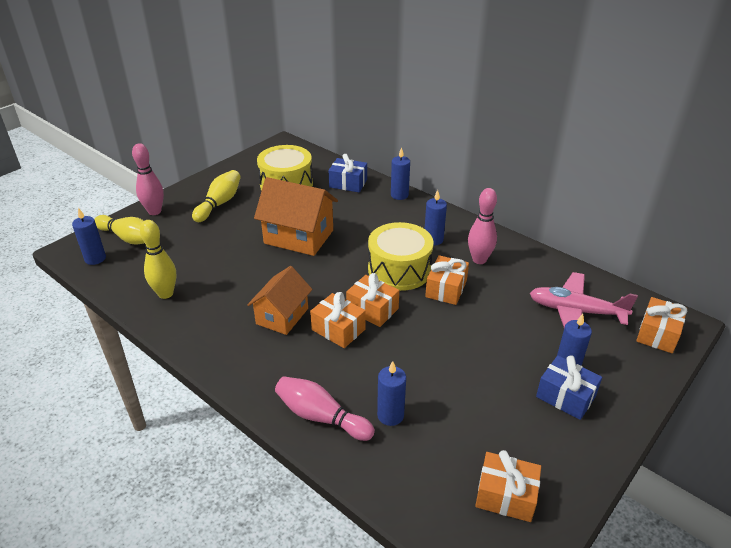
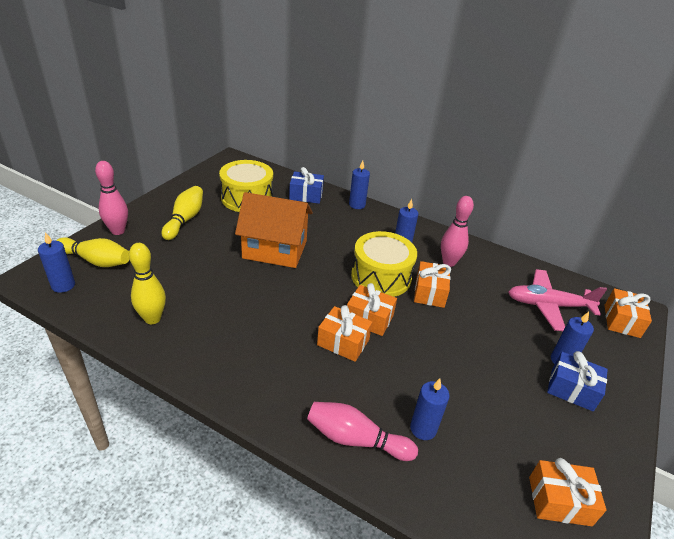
camera: 15 degrees left, 0 degrees up
orange house [247,266,312,335] -> none

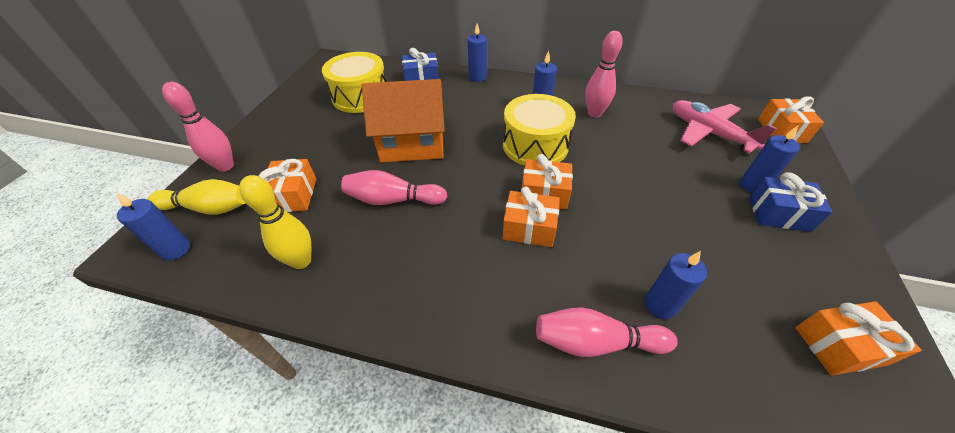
camera: 10 degrees left, 10 degrees up
yellow bowling pin [162,186,203,240] -> none
orange gift [414,261,451,308] -> orange gift moved to [259,159,316,212]
pink plane [508,269,607,331] -> pink plane turned 60 degrees clockwise [673,100,777,154]
none -> pink bowling pin [341,170,447,205]

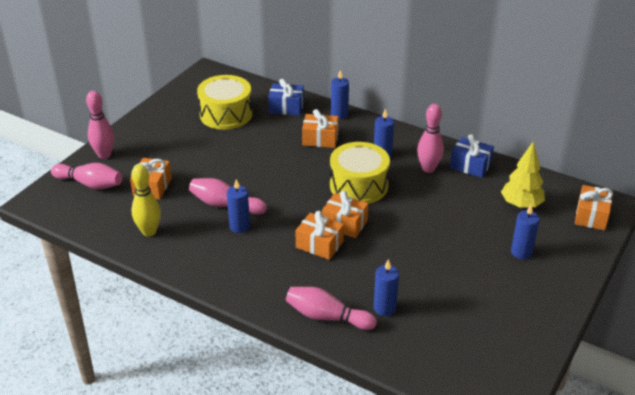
camera: 15 degrees right, 10 degrees down
blue candle [116,193,190,260] -> blue candle moved to [227,179,250,233]
yellow bowling pin [148,179,245,215] -> pink bowling pin [51,163,122,189]
orange house [362,79,445,162] -> none
pink plane [673,100,777,154] -> yellow tree [501,142,545,209]
blue gift [749,172,833,232] -> blue gift moved to [450,134,494,178]
orange gift [795,301,922,376] -> orange gift moved to [302,109,339,148]

